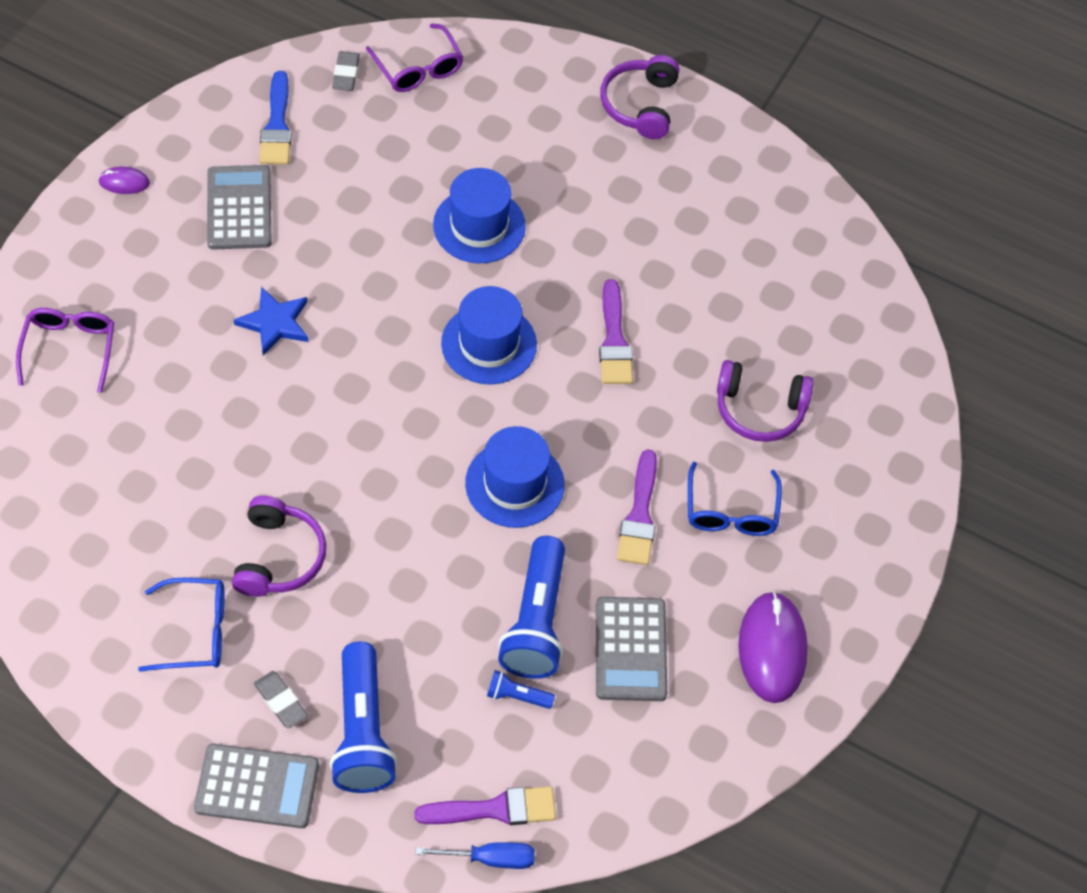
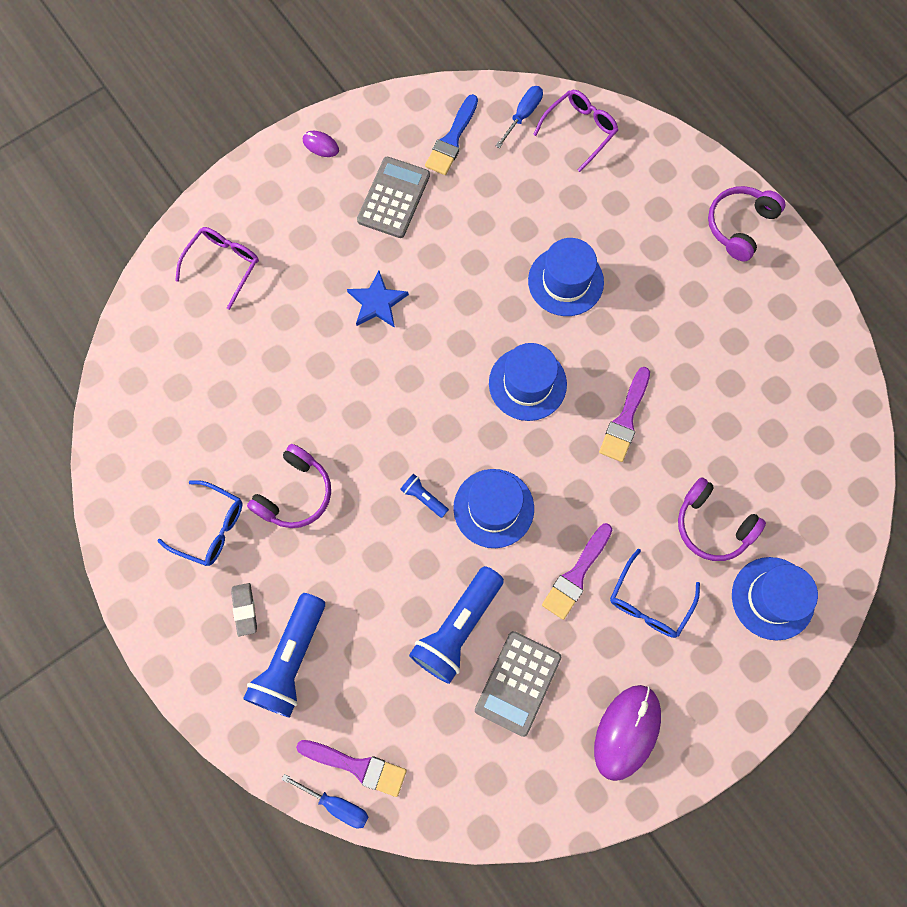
camera: 30 degrees right, 15 degrees up
grey calculator [194,744,319,828] -> none
grey eraser [332,51,360,91] -> blue screwdriver [496,86,543,148]
purple glasses [366,23,463,92] -> purple glasses turned 135 degrees counterclockwise [533,90,618,172]
blue flashlight [487,670,555,709] -> blue flashlight moved to [400,474,449,518]
none -> blue hat [732,557,818,640]

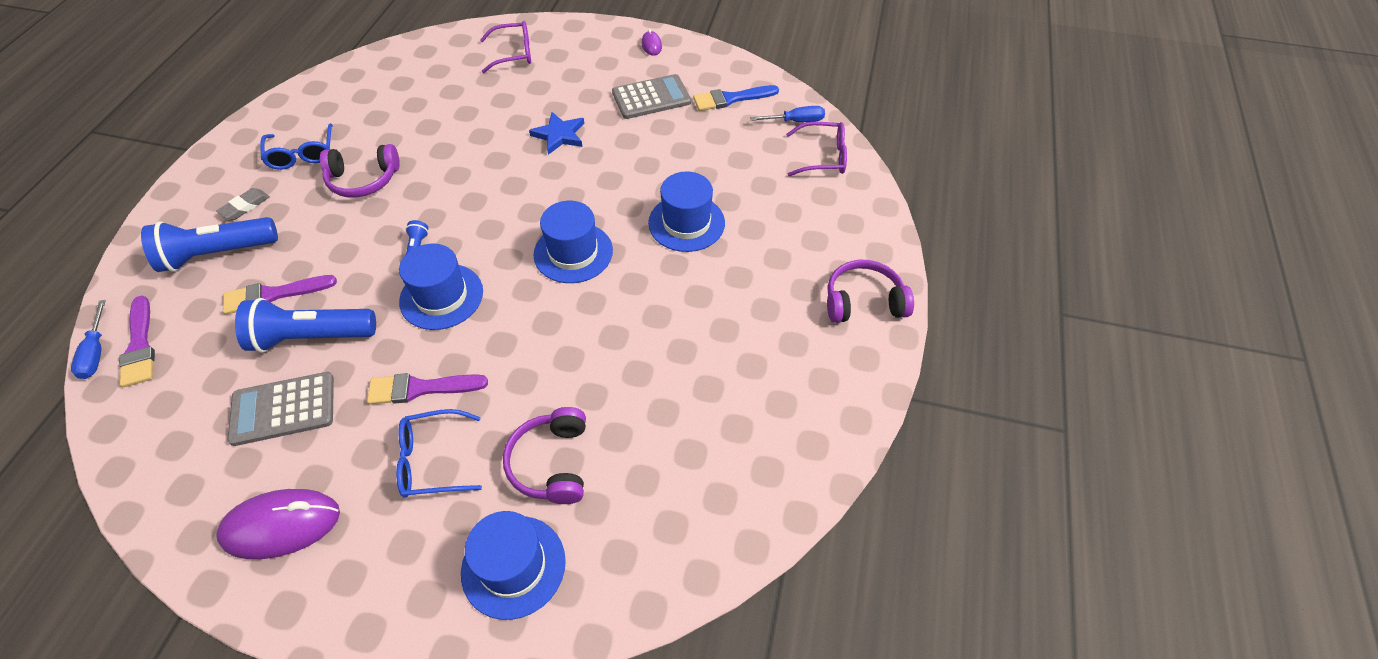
camera: 50 degrees right, 20 degrees down
purple brush [599,367,650,462] -> purple brush moved to [223,275,337,315]

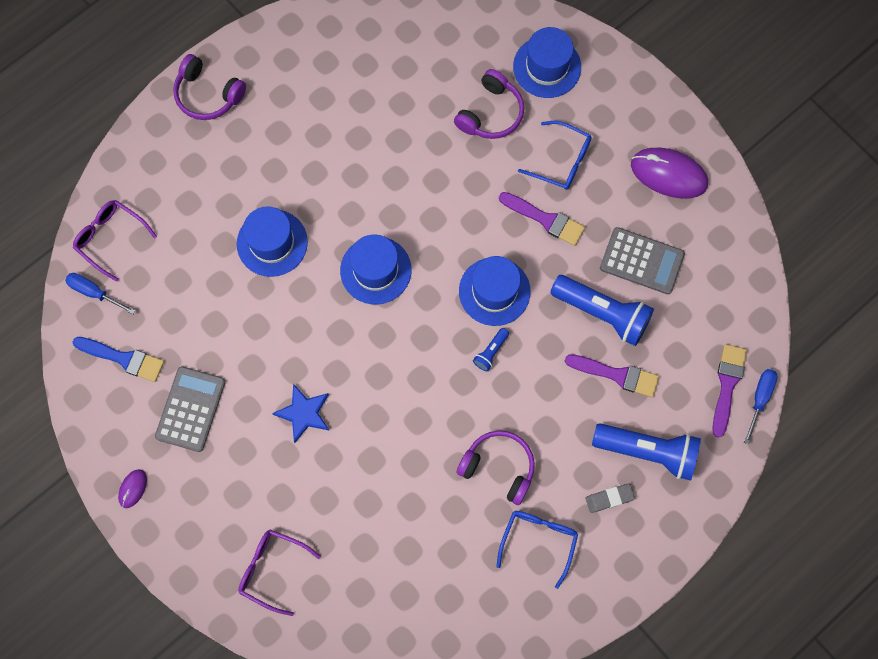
camera: 145 degrees left, 20 degrees up
grey calculator [612,74,691,119] -> grey calculator turned 90 degrees clockwise [155,366,225,452]

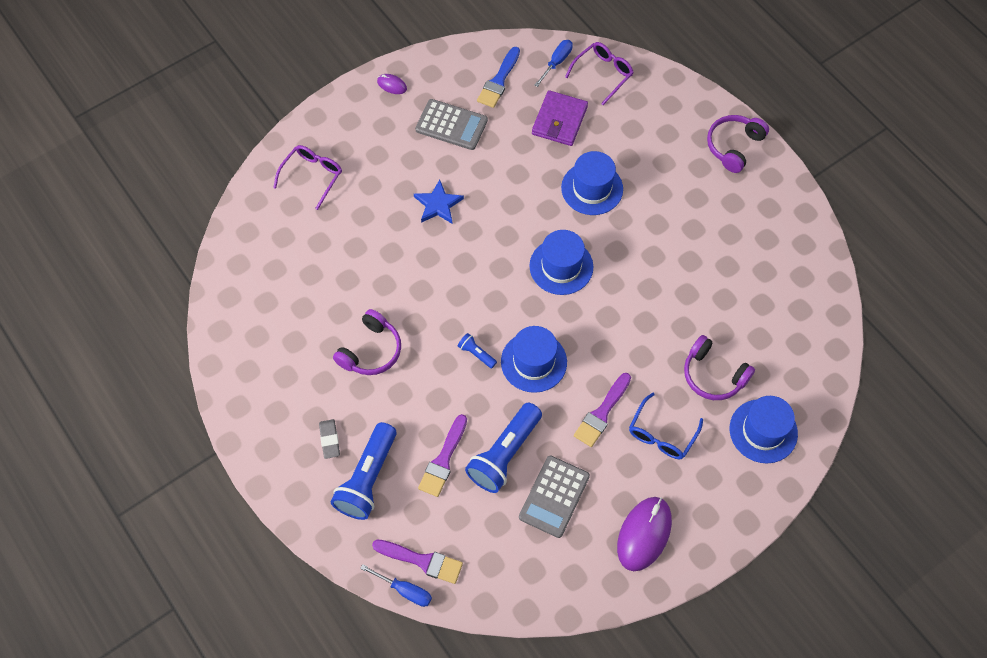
camera: 95 degrees right, 10 degrees down
blue glasses [496,511,578,589] -> none
none -> purple wallet [532,90,588,146]

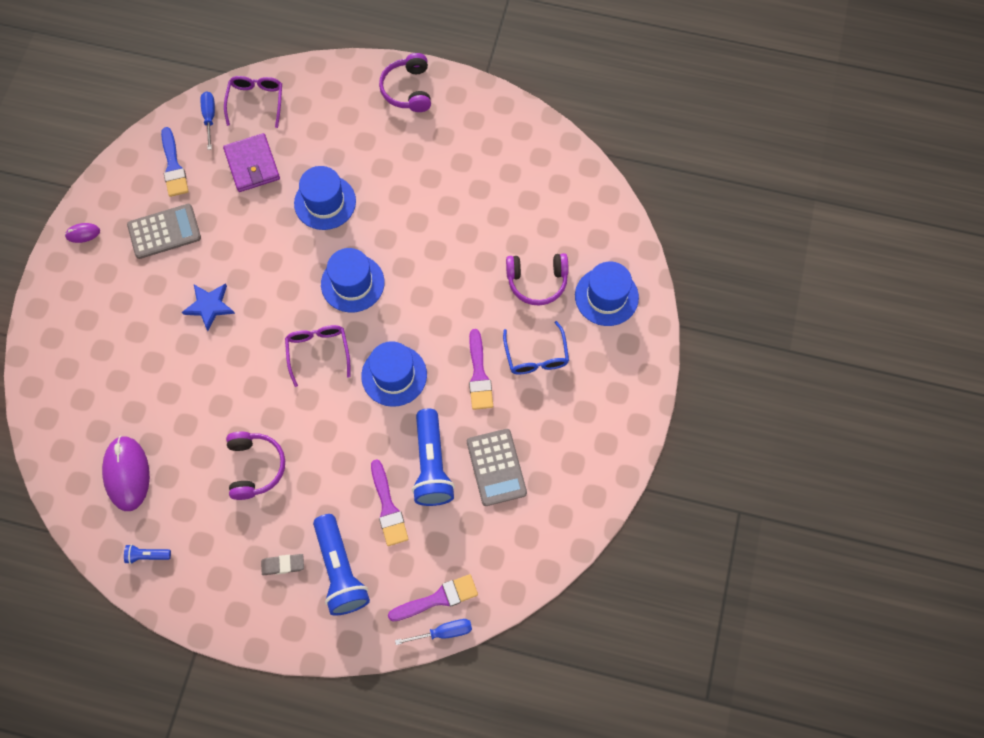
camera: 40 degrees left, 5 degrees up
purple glasses [273,145,342,210] -> purple glasses moved to [285,325,351,387]
grey eraser [319,419,340,459] -> grey eraser turned 45 degrees counterclockwise [261,554,304,575]
blue flashlight [458,333,497,368] -> blue flashlight moved to [124,544,171,564]
purple mouse [617,497,672,571] -> purple mouse moved to [102,436,150,511]

